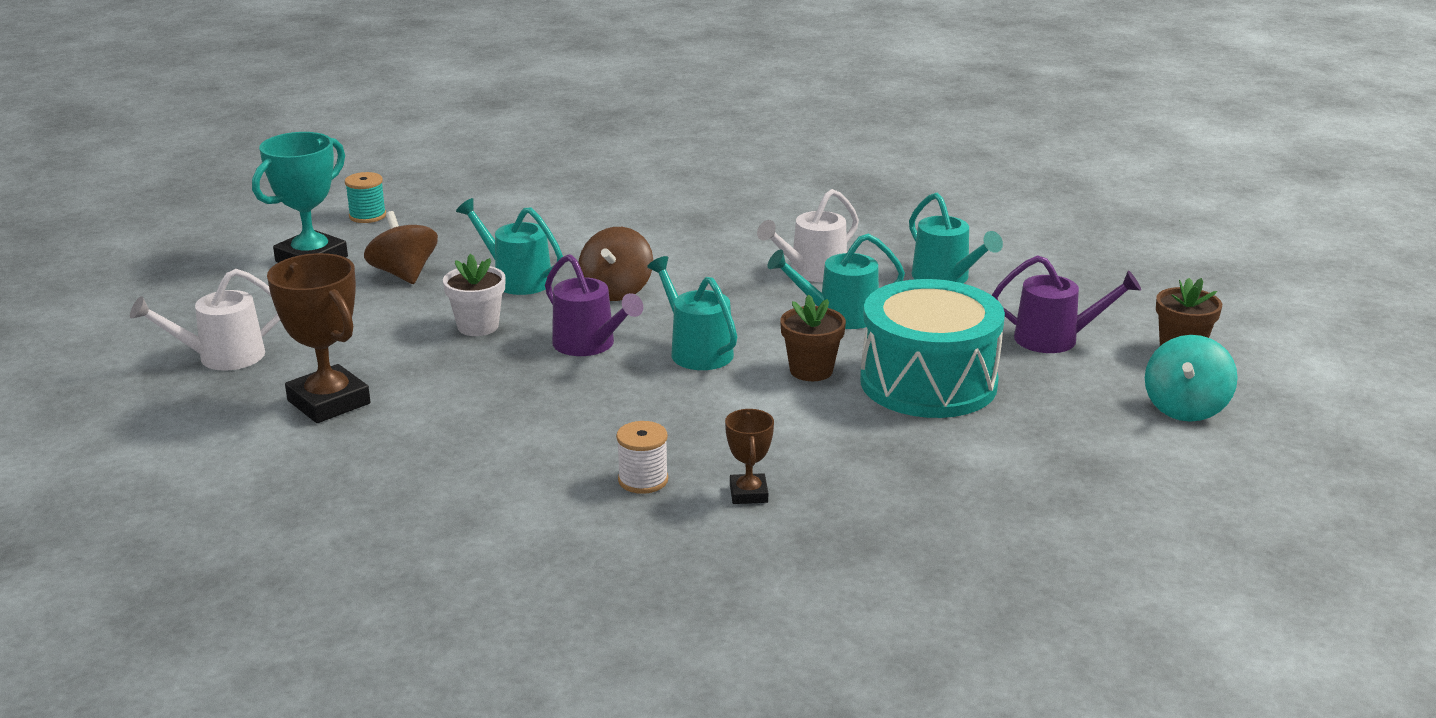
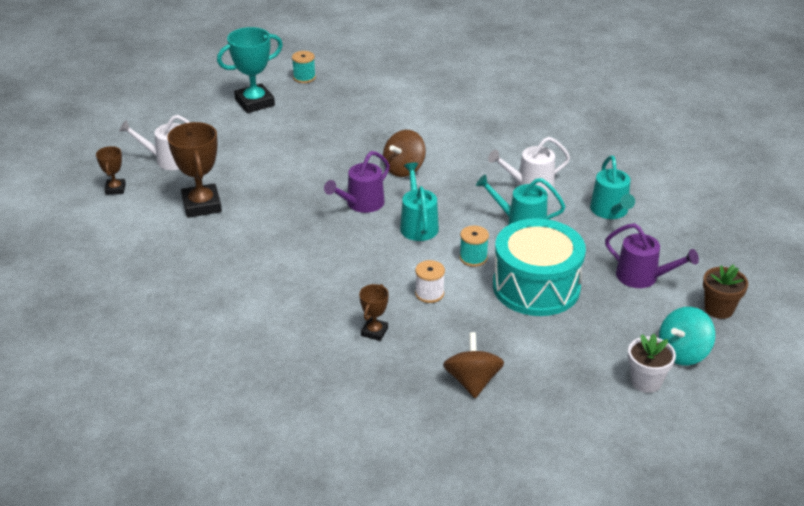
camera: 25 degrees right, 10 degrees up
brown spinning top [364,211,438,284] -> brown spinning top moved to [443,332,504,398]
white flower pot [443,254,505,336] -> white flower pot moved to [628,334,676,393]
turquoise watering can [456,198,563,295] -> none
purple watering can [545,254,643,356] -> purple watering can turned 60 degrees clockwise [324,151,390,213]
white spool [616,421,668,494] -> white spool moved to [415,260,445,303]
brown flower pot [780,295,846,381] -> turquoise spool [459,226,489,267]
none -> brown trophy [96,146,126,195]

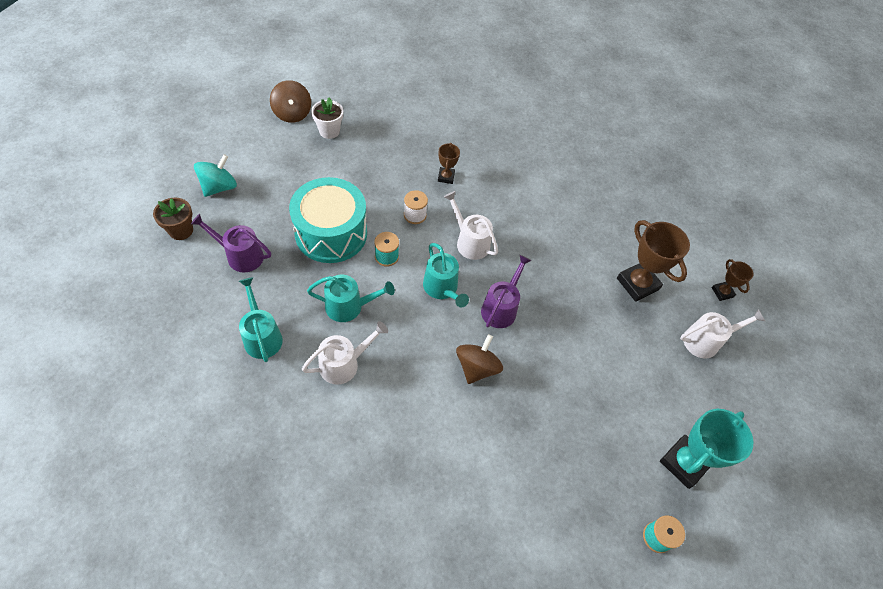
camera: 160 degrees right, 20 degrees up
brown spinning top [443,332,504,398] -> brown spinning top moved to [270,80,311,123]
white flower pot [628,334,676,393] -> white flower pot moved to [311,97,343,139]
none -> white watering can [444,191,498,260]

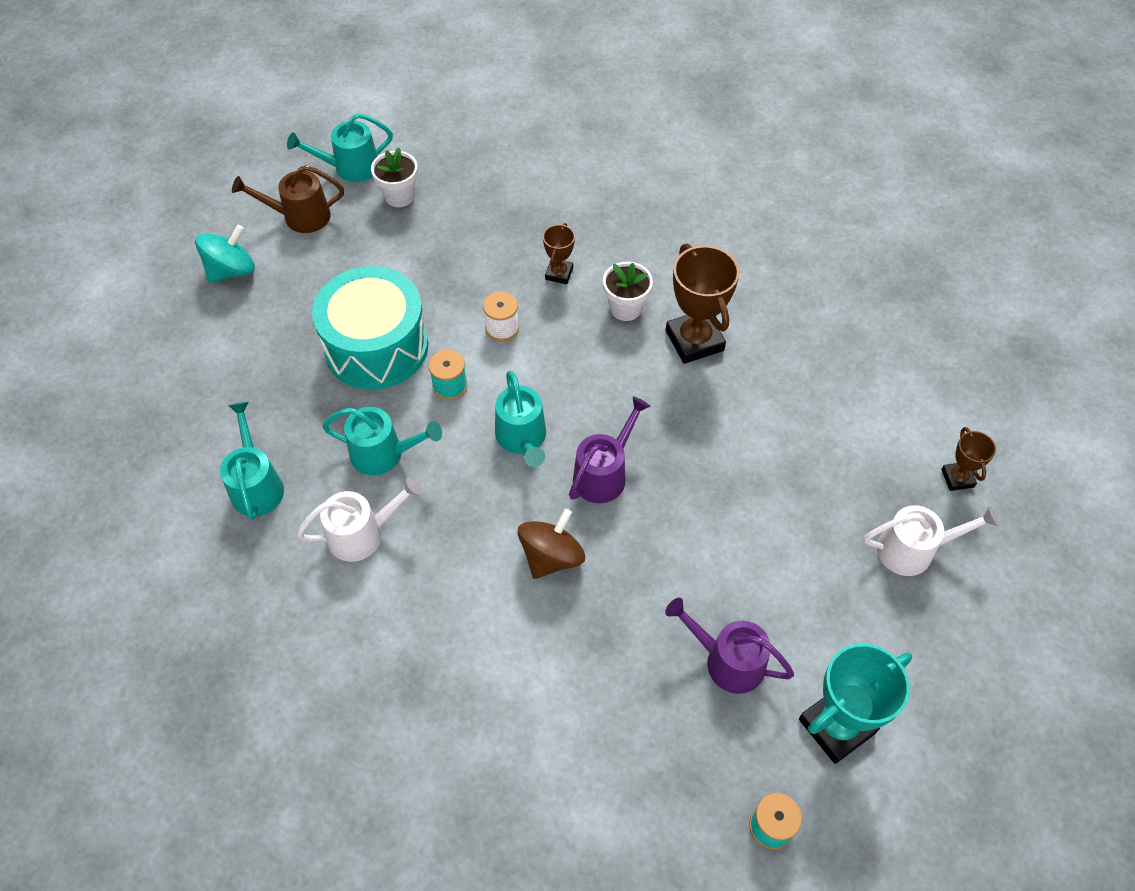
camera: 15 degrees right, 0 degrees up
brown flower pot [153,198,193,240] -> none
purple watering can [191,214,271,272] -> purple watering can moved to [665,598,794,694]
brown spinning top [270,80,311,123] -> turquoise watering can [287,113,393,182]
white watering can [444,191,498,260] -> none
brown trophy [617,220,690,302] -> brown trophy moved to [666,243,740,364]
none -> brown watering can [232,165,344,233]
none -> white flower pot [603,262,653,321]

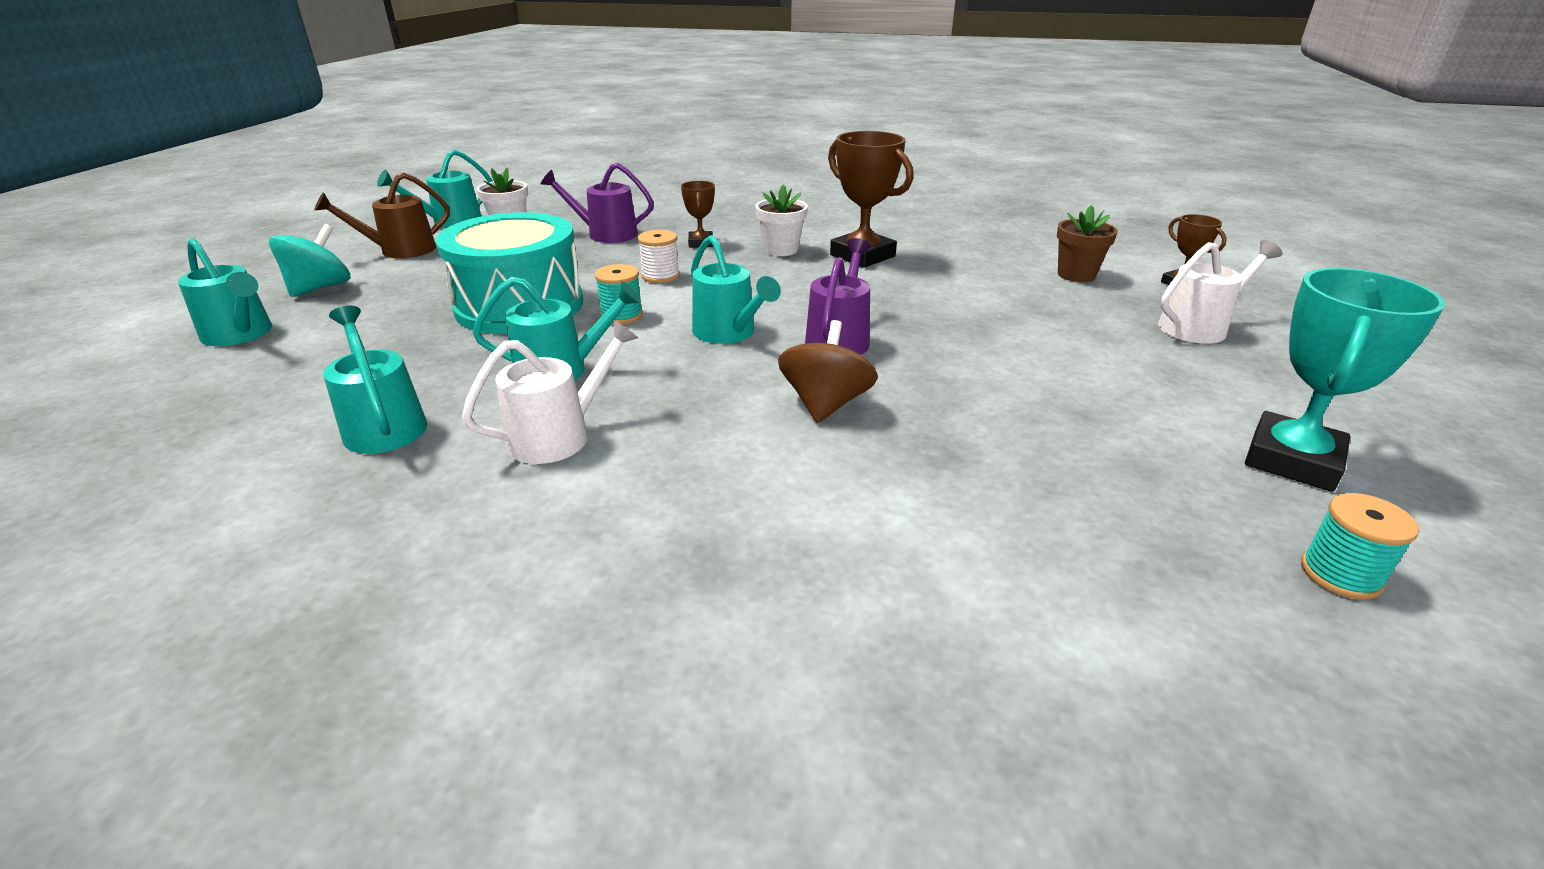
camera: 20 degrees left, 25 degrees down
purple watering can [665,598,794,694] -> purple watering can moved to [541,163,654,243]
none -> turquoise watering can [178,238,272,346]
none -> brown flower pot [1057,205,1118,282]

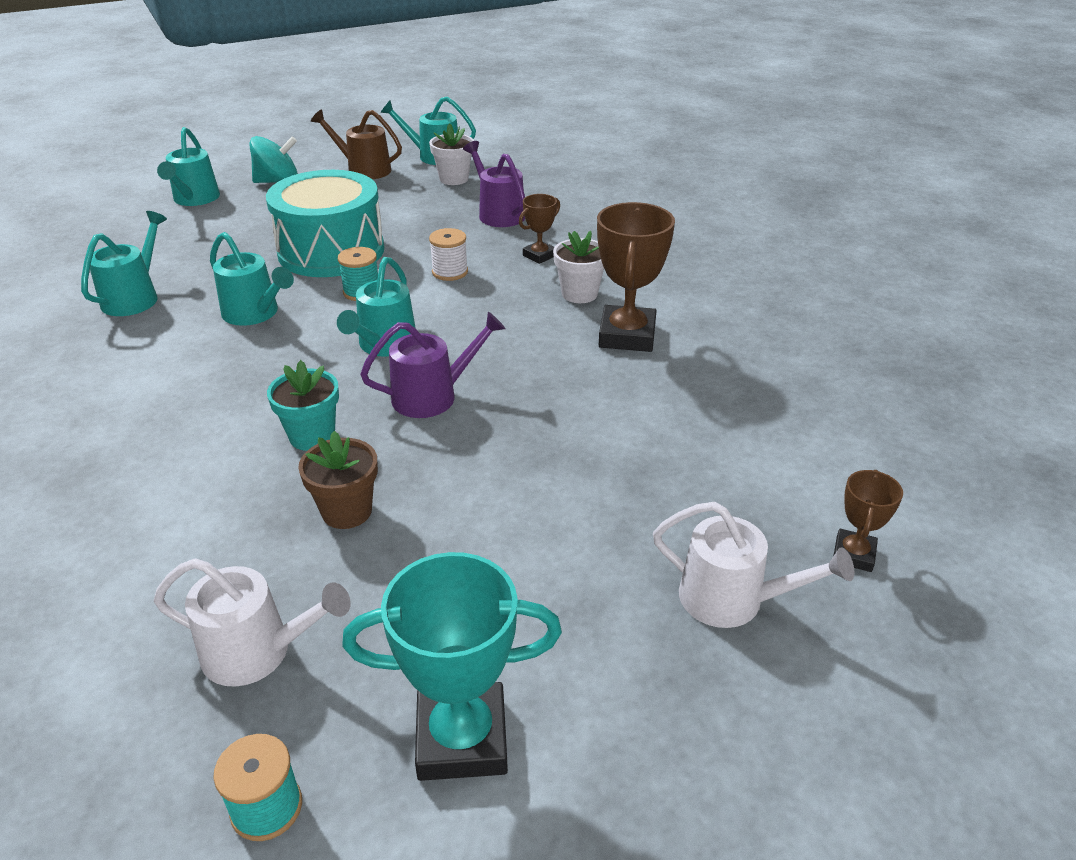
camera: 50 degrees right, 5 degrees up
white watering can [462,320,638,464] -> white watering can moved to [154,558,351,687]
brown spinning top [778,320,878,423] -> turquoise flower pot [267,360,339,451]
brown flower pot [1057,205,1118,282] -> brown flower pot moved to [298,431,378,529]

